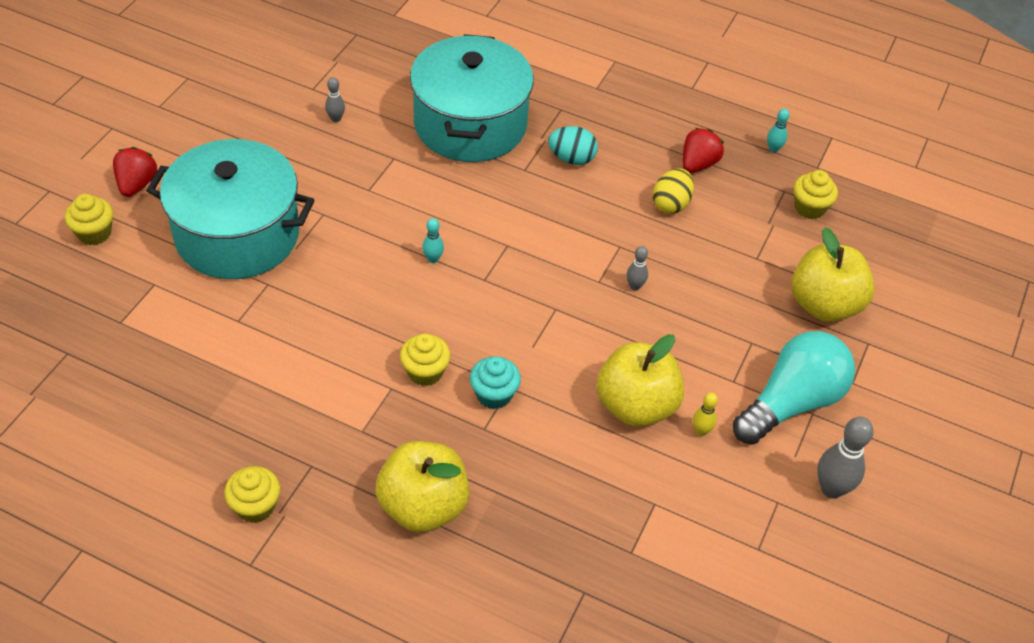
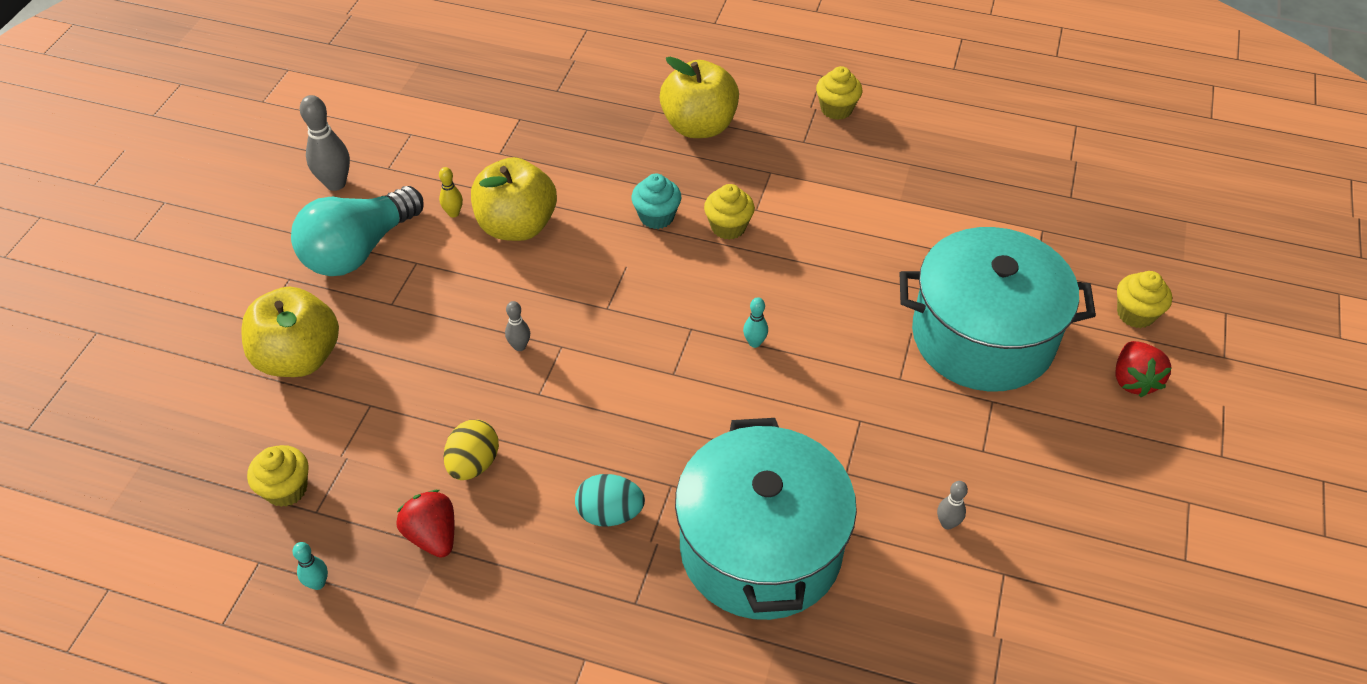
camera: 175 degrees right, 0 degrees up
red strawberry [683,128,724,173] -> red strawberry turned 120 degrees clockwise [396,490,454,558]

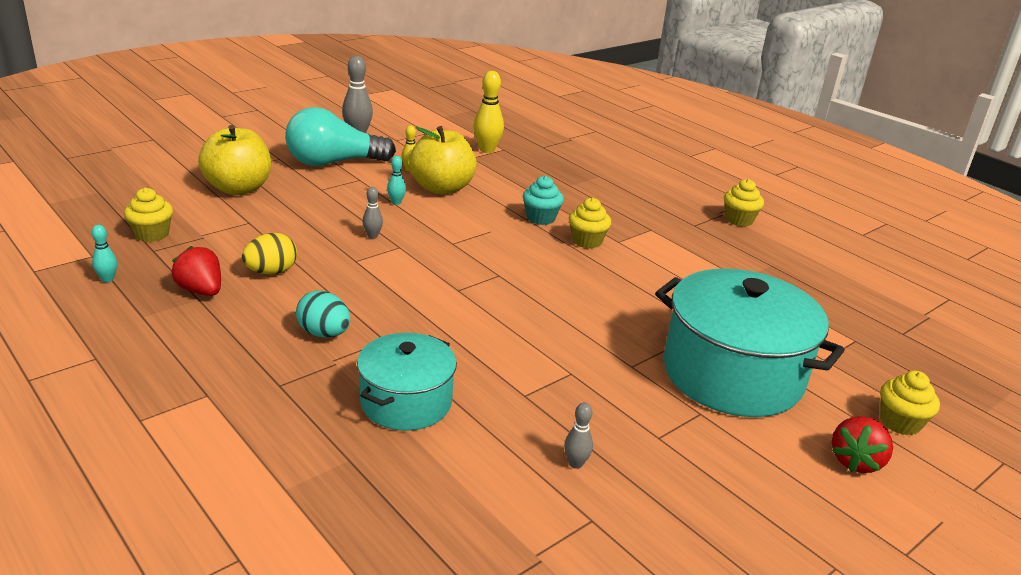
camera: 30 degrees right, 20 degrees down
red strawberry [396,490,454,558] -> red strawberry turned 45 degrees counterclockwise [172,246,221,296]
yellow apple [660,57,739,138] -> none
turquoise pot [675,418,857,620] -> turquoise pot [357,333,457,431], size x0.59
turquoise bowling pin [743,297,768,348] -> turquoise bowling pin moved to [387,156,406,205]
none -> yellow bowling pin [473,71,504,153]

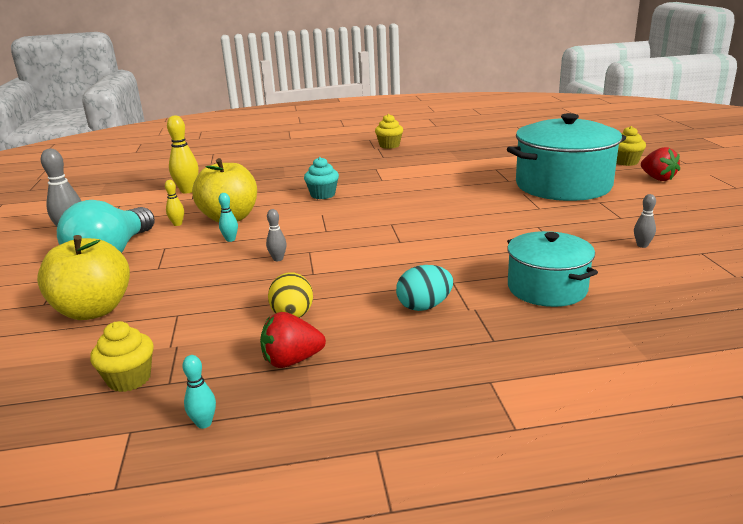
camera: 55 degrees left, 5 degrees down
yellow cupcake [569,198,611,249] -> none

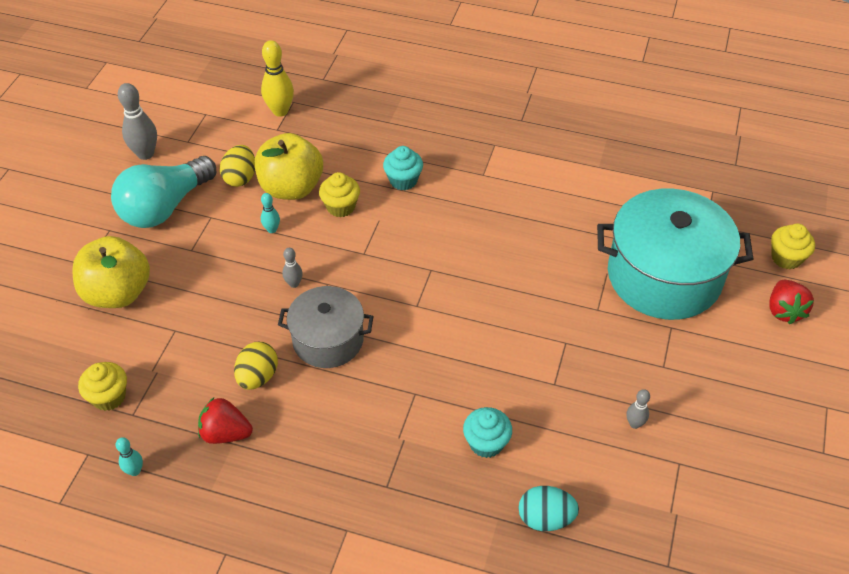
camera: 25 degrees right, 25 degrees up
yellow bowling pin [165,180,184,226] -> yellow egg [220,145,255,187]
yellow cupcake [375,114,403,149] -> yellow cupcake moved to [319,172,360,217]
turquoise egg [396,265,453,311] -> turquoise egg moved to [518,486,579,531]
turquoise pot [507,231,598,307] -> turquoise cupcake [463,407,512,458]
none -> grey pot [278,286,374,368]

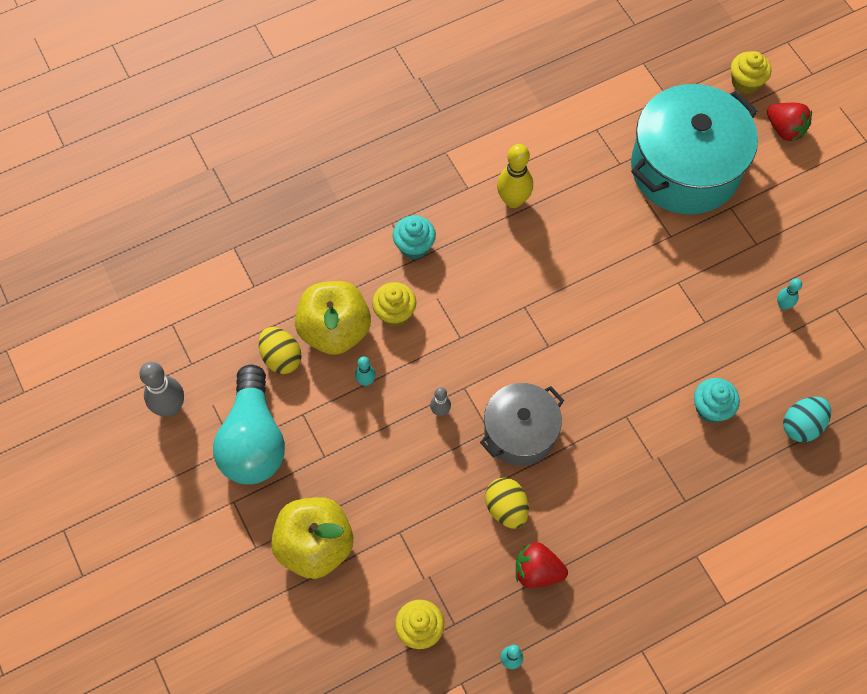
camera: 45 degrees left, 15 degrees up
red strawberry [198,397,253,444] -> red strawberry turned 45 degrees clockwise [516,542,568,588]
yellow bowling pin [261,40,294,117] -> yellow bowling pin moved to [497,144,533,208]
grey bowling pin [626,389,650,429] -> turquoise bowling pin [777,278,802,310]

